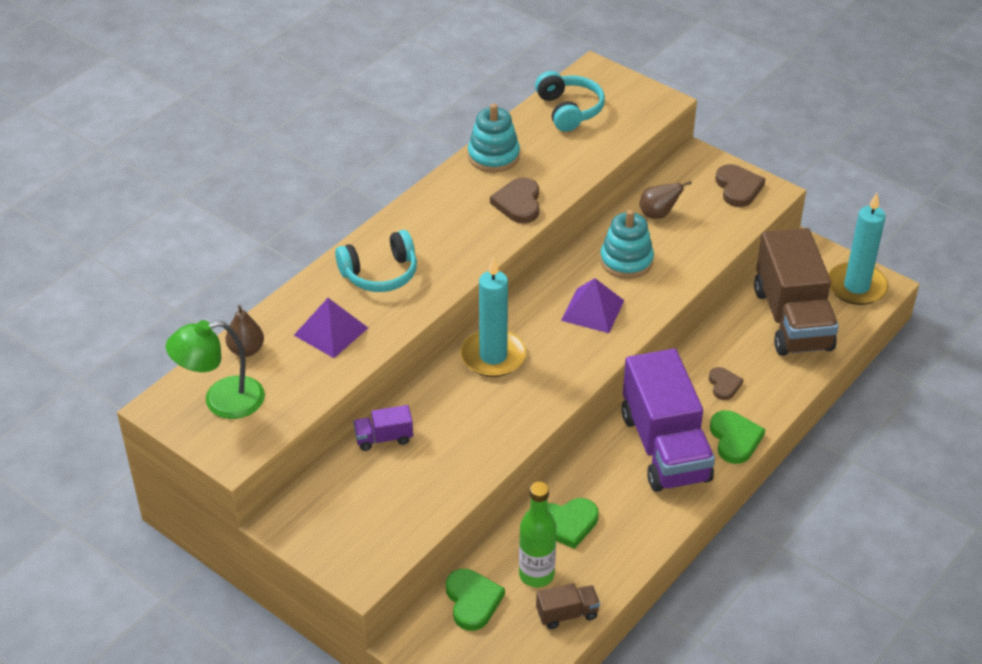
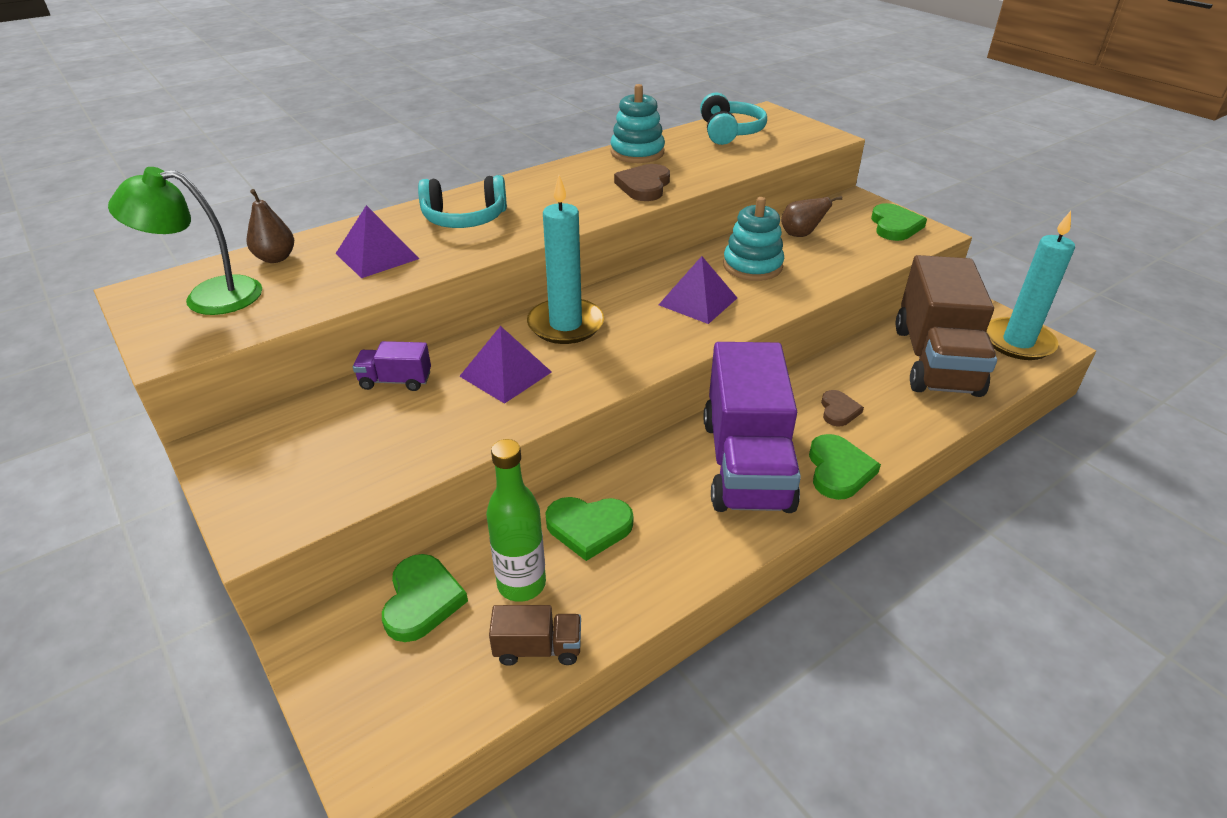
camera: 15 degrees right, 5 degrees down
brown heart [716,164,765,207] -> green heart [871,203,927,241]
none -> purple pyramid [459,326,552,404]

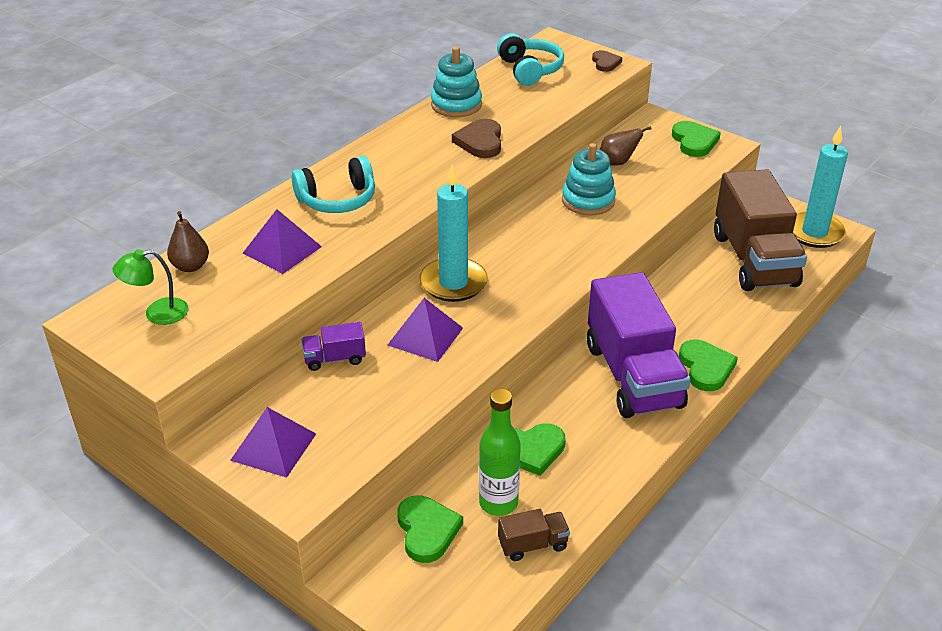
camera: 15 degrees left, 0 degrees up
green lamp [108,167,262,315] -> green lamp [113,249,188,325], size x0.66
purple pyramid [659,256,737,324] -> purple pyramid moved to [230,407,316,478]
brown heart [821,390,864,427] -> brown heart moved to [592,50,622,72]

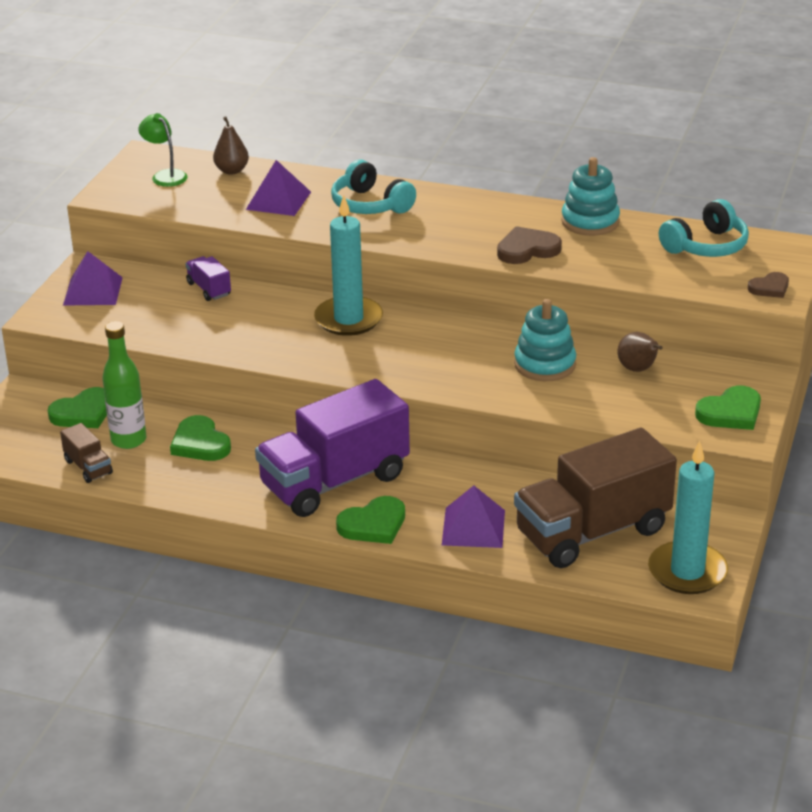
camera: 70 degrees right, 5 degrees down
purple pyramid [388,298,463,362] -> purple pyramid moved to [442,486,505,548]

